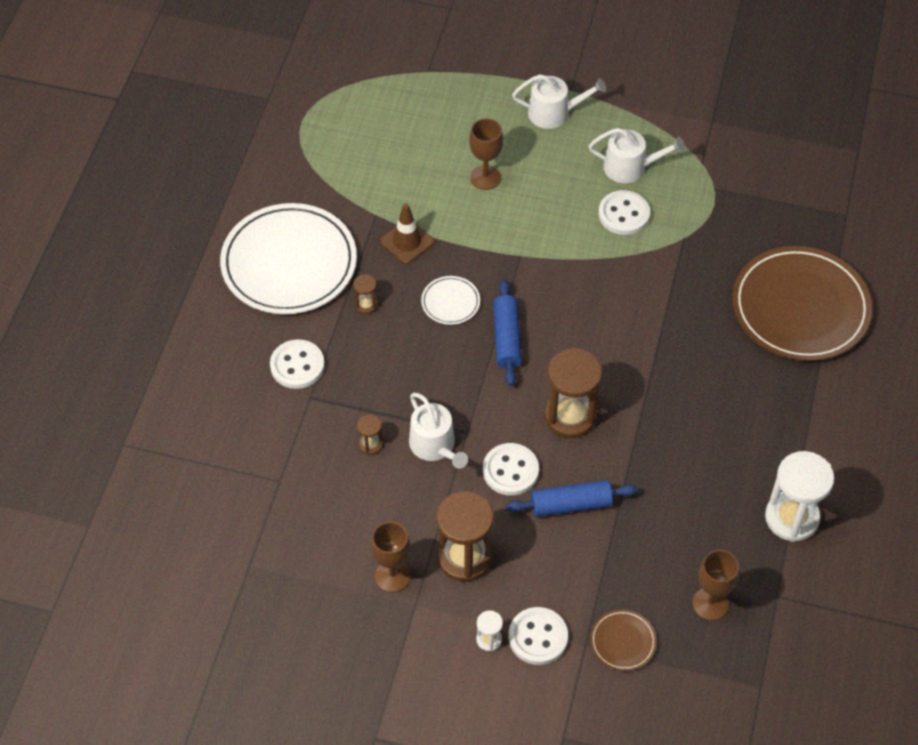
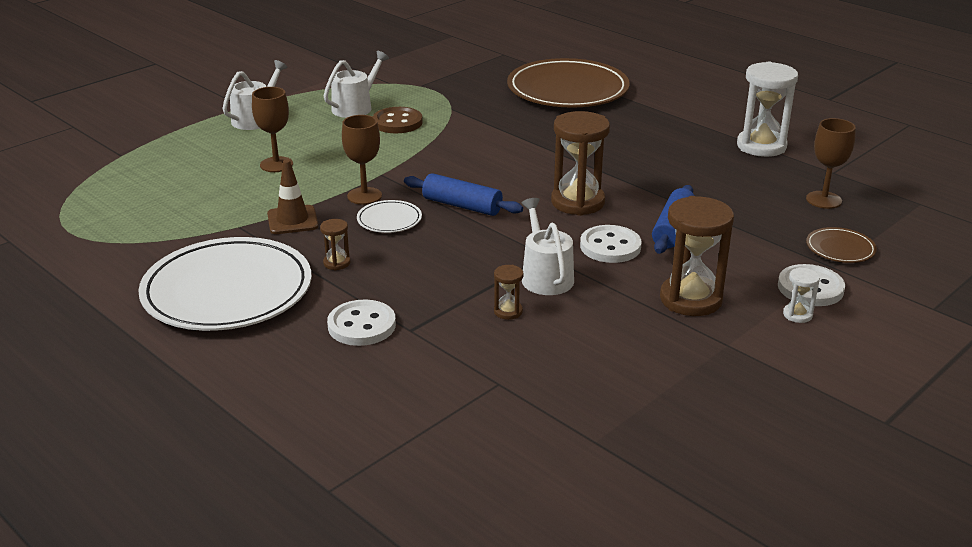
camera: 60 degrees left, 25 degrees down
brown goblet [371,522,411,593] -> brown goblet moved to [342,115,382,205]
white watering can [409,393,468,469] -> white watering can turned 105 degrees counterclockwise [521,198,574,295]
white button [598,190,650,235] -> brown button [373,107,423,133]

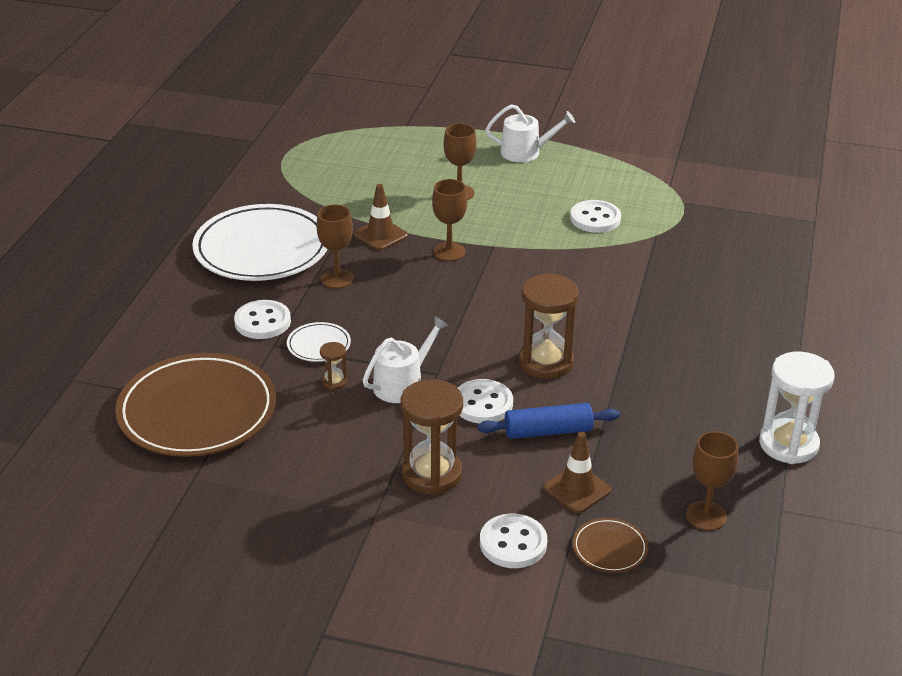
camera: 60 degrees right, 5 degrees up
brown hourglass [320,219,350,270] -> brown goblet [316,204,354,289]
white watering can [324,51,389,118] -> none
white plate [357,200,422,233] -> white plate moved to [287,322,351,362]
brown button [373,107,423,133] -> white button [570,200,621,233]
blue rolling pin [404,173,523,216] -> none
brown plate [507,58,630,108] -> brown plate moved to [115,353,276,457]
white hourglass [783,267,820,323] -> none
none -> brown traffic cone [543,432,611,513]

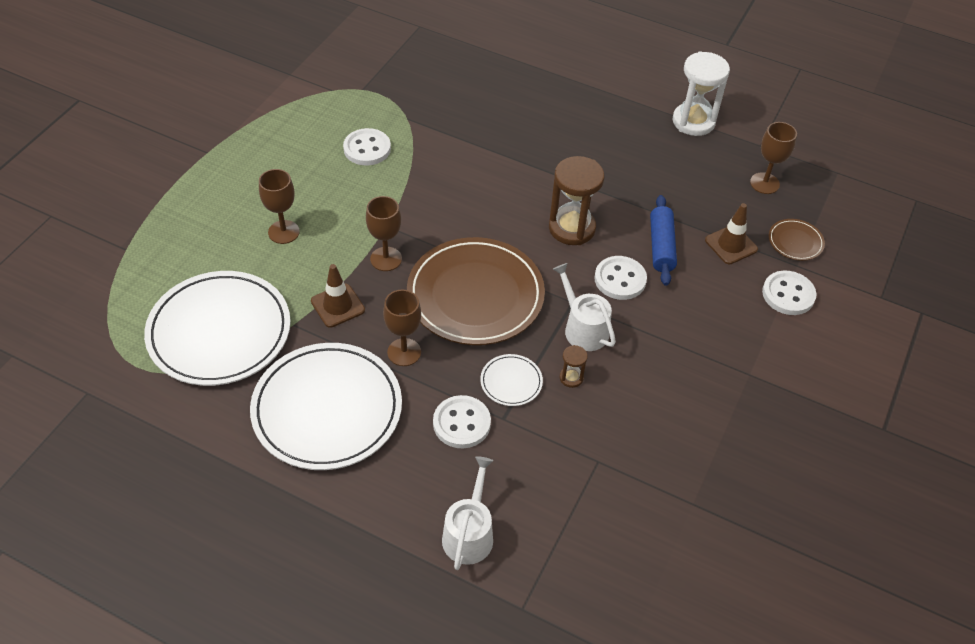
camera: 80 degrees left, 15 degrees up
brown plate [115,353,276,457] -> brown plate moved to [407,237,545,345]
brown hourglass [401,379,463,495] -> none
white watering can [486,104,575,162] -> white watering can moved to [442,456,494,570]
none -> white plate [144,271,291,386]

